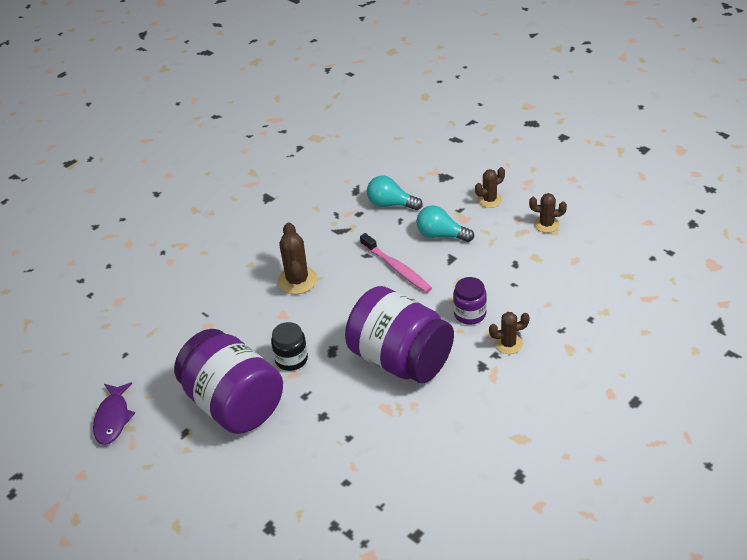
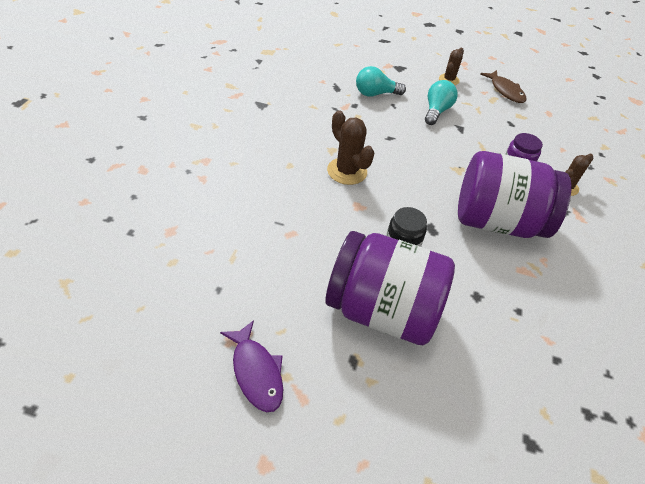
camera: 35 degrees left, 5 degrees up
pink toothbrush [360,233,432,293] -> none
turquoise light bulb [417,205,474,242] -> turquoise light bulb turned 120 degrees clockwise [425,80,458,125]
brown cactus [529,193,567,233] -> brown fish [480,70,527,103]

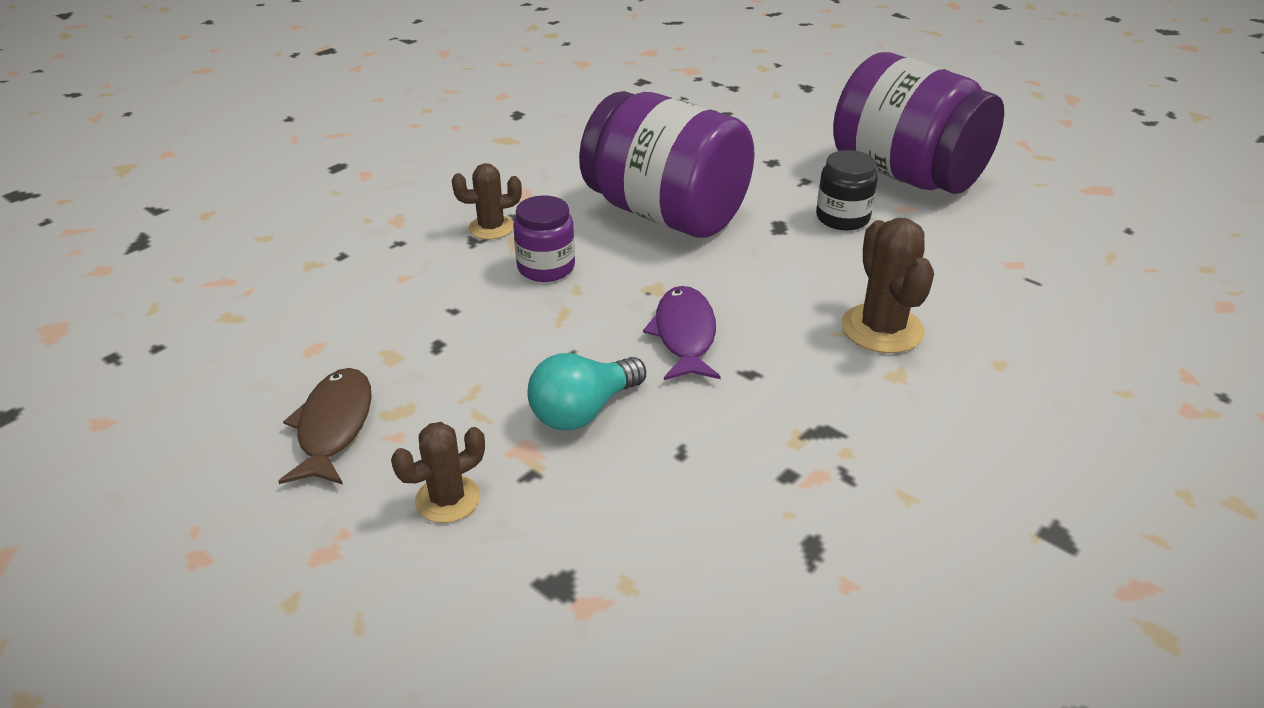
camera: 150 degrees left, 10 degrees down
purple fish [220,320,283,412] -> purple fish moved to [643,286,721,380]
turquoise light bulb [356,66,406,97] -> none

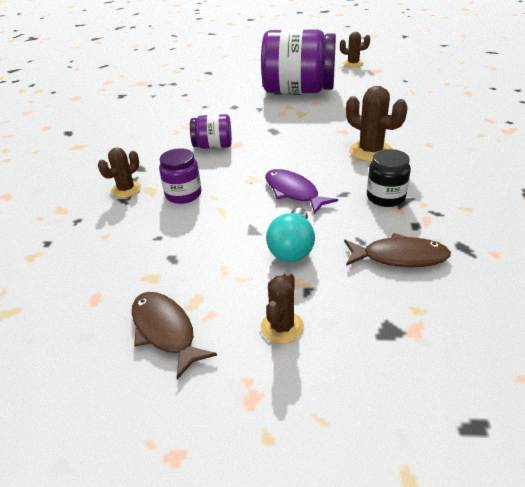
camera: 35 degrees left, 0 degrees up
purple jar [579,91,755,238] -> purple jar [190,114,232,149], size x0.46
black jar [816,150,878,230] -> black jar moved to [367,149,411,207]
none -> brown cactus [340,32,370,67]
none -> brown fish [344,233,451,267]

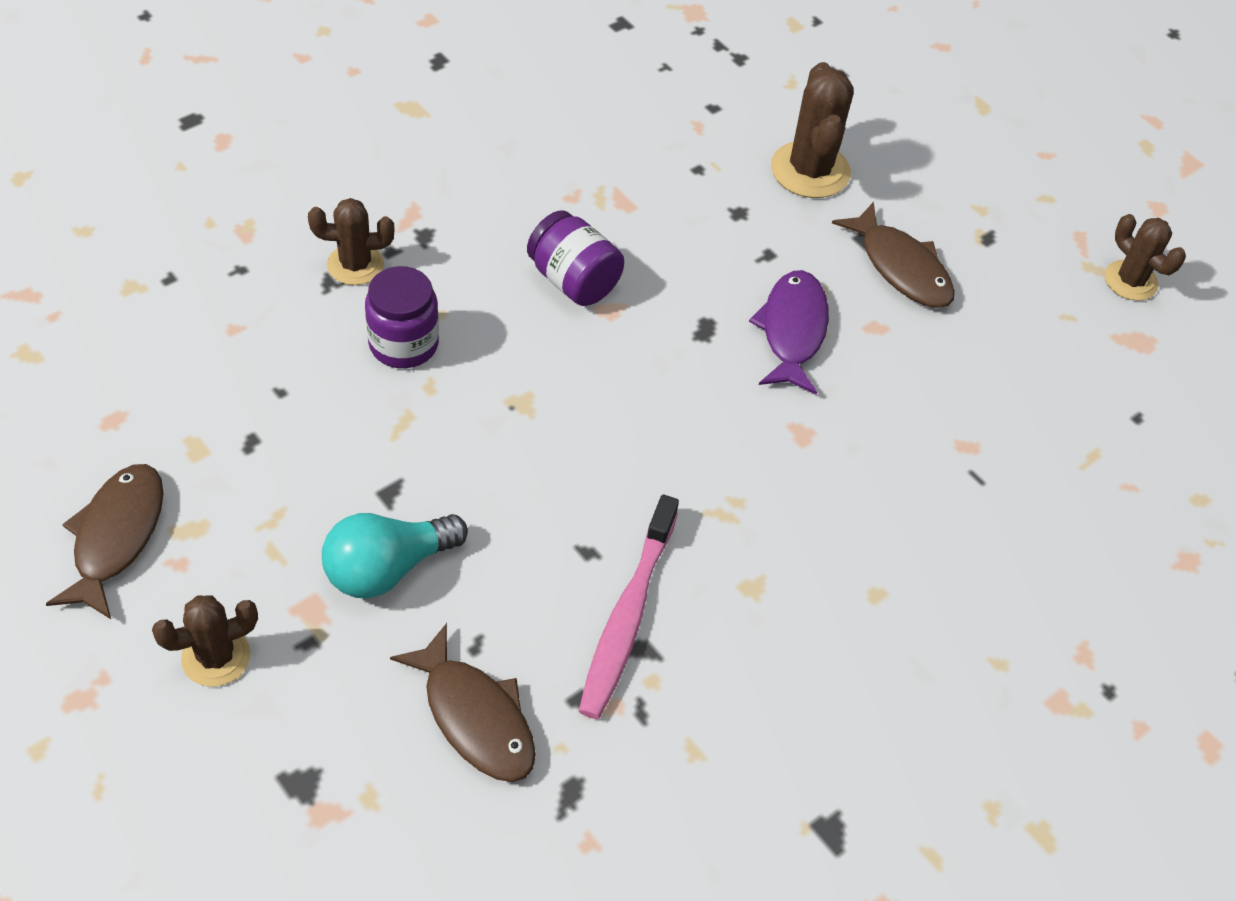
camera: 40 degrees right, 15 degrees up
purple jar [261,29,336,94] -> brown fish [832,202,955,308]
purple fish [265,169,338,214] -> purple fish moved to [749,270,829,395]
brown cactus [346,86,408,162] -> brown cactus moved to [771,62,854,198]
black jar [367,149,411,207] -> pink toothbrush [579,495,679,719]

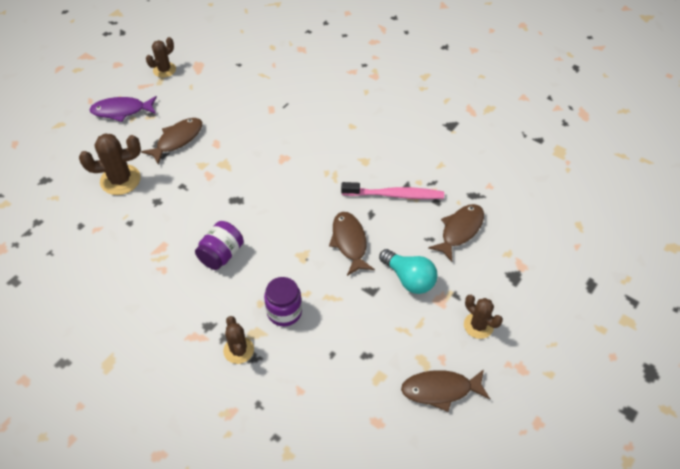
camera: 100 degrees left, 0 degrees up
purple fish [749,270,829,395] -> purple fish moved to [89,96,157,122]
none -> brown fish [329,212,375,276]

